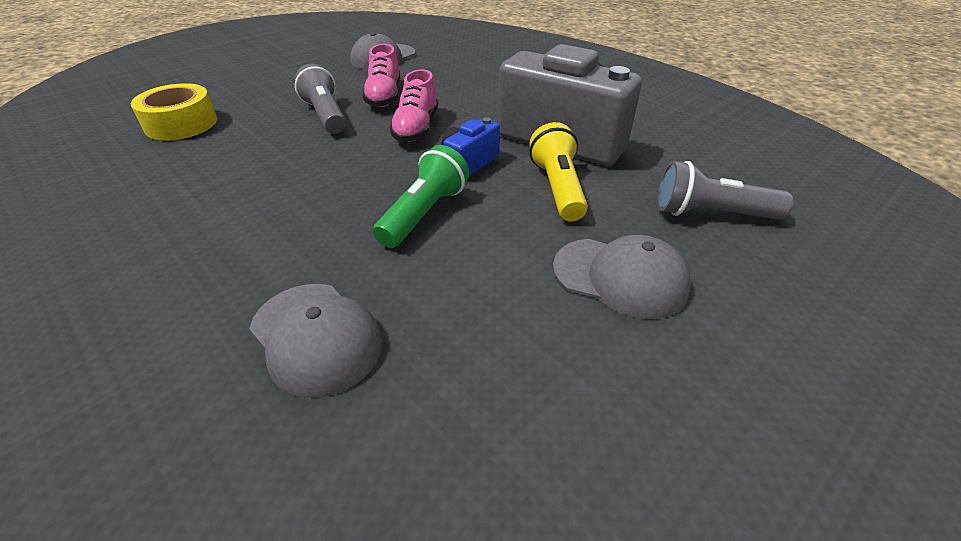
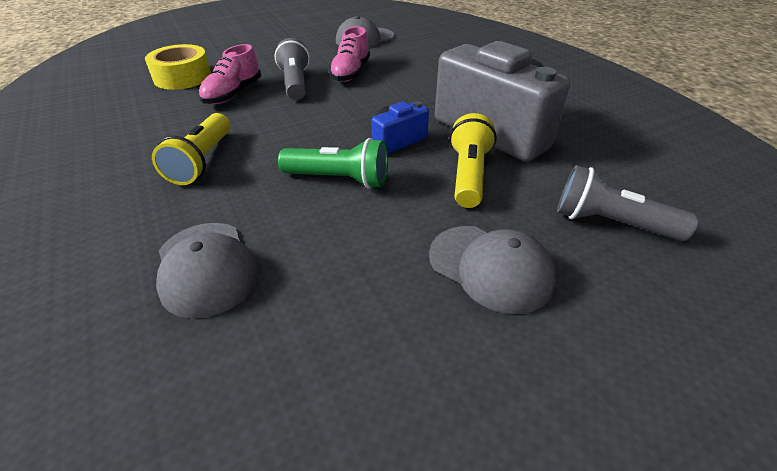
camera: 15 degrees right, 0 degrees up
green flashlight [373,145,469,248] -> green flashlight turned 60 degrees clockwise [278,138,388,189]
pink shoe [389,69,439,142] -> pink shoe moved to [199,44,261,104]
none -> yellow flashlight [152,113,231,185]

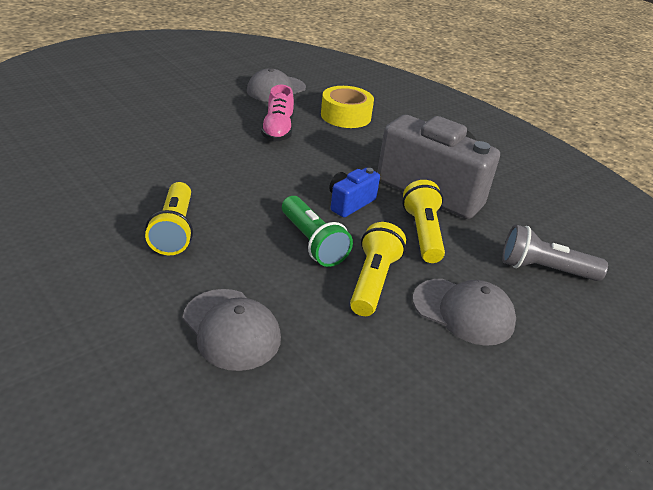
camera: 15 degrees left, 5 degrees down
yellow tape [145,44,211,90] -> yellow tape moved to [321,86,374,128]
pink shoe [199,44,261,104] -> none
grey flashlight [274,38,309,100] -> none
green flashlight [278,138,388,189] -> green flashlight turned 60 degrees clockwise [282,196,353,267]
none -> yellow flashlight [350,222,406,316]

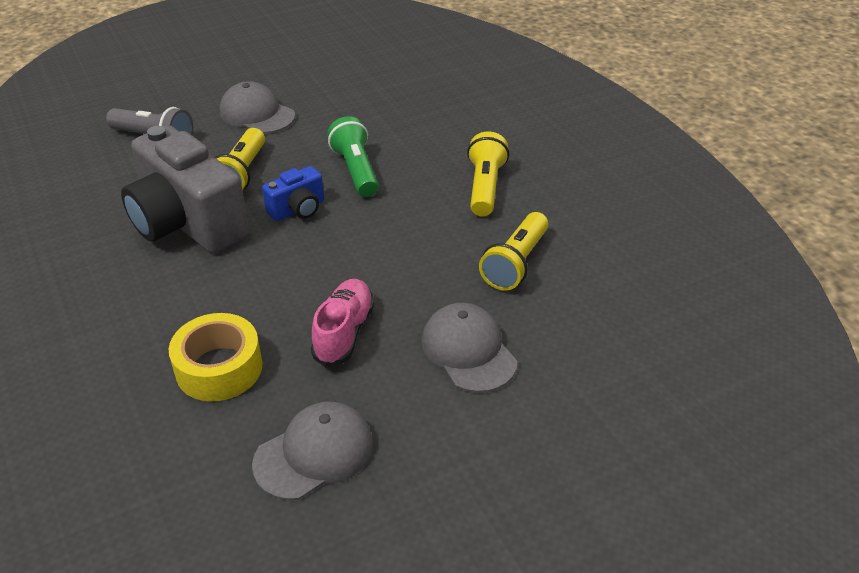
camera: 165 degrees left, 5 degrees up
grey cap [183,289,281,371] -> grey cap moved to [421,303,517,393]
yellow flashlight [350,222,406,316] -> yellow flashlight moved to [479,212,548,291]

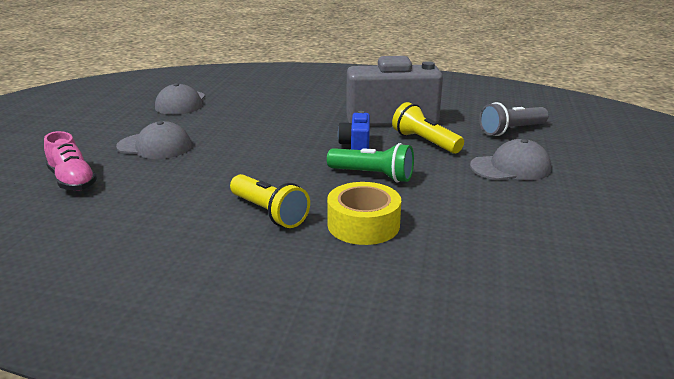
camera: 130 degrees right, 15 degrees down
yellow tape [169,313,263,402] -> yellow tape moved to [327,182,401,245]
pink shoe [311,279,374,367] -> pink shoe moved to [44,131,97,191]
yellow flashlight [479,212,548,291] -> none

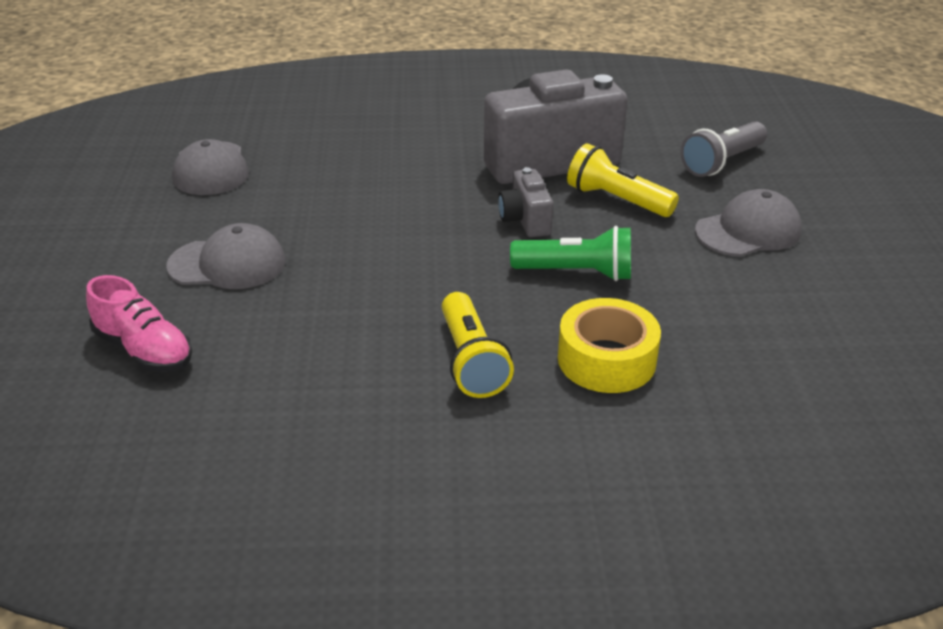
camera: 15 degrees left, 10 degrees up
yellow flashlight [230,174,310,228] -> yellow flashlight turned 45 degrees clockwise [442,292,514,398]
blue camera [338,111,370,150] -> grey camera [498,167,553,237]

